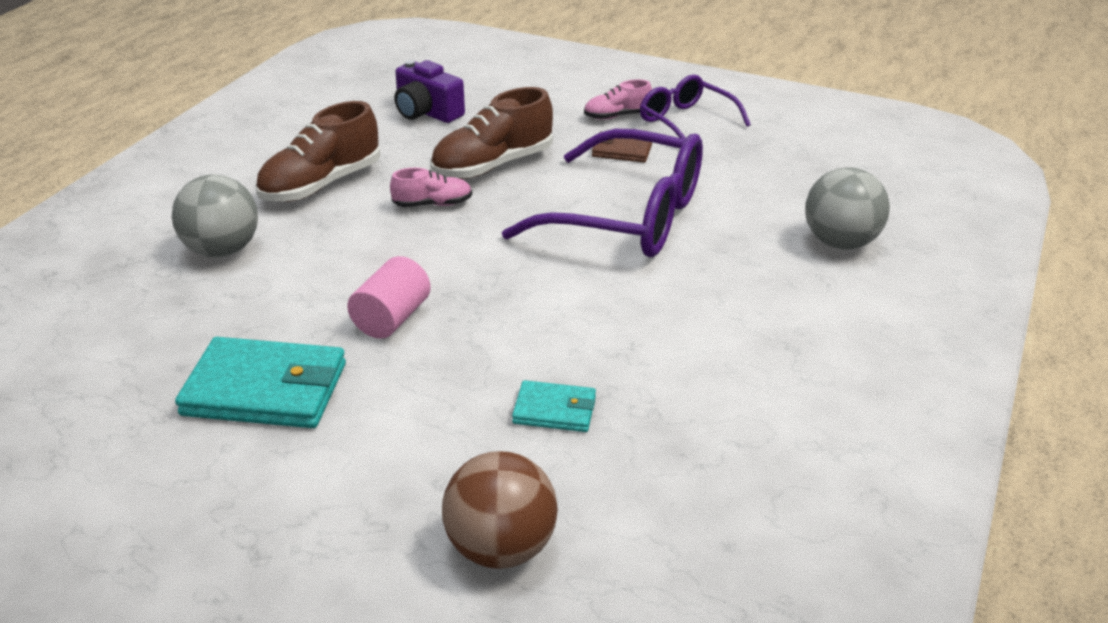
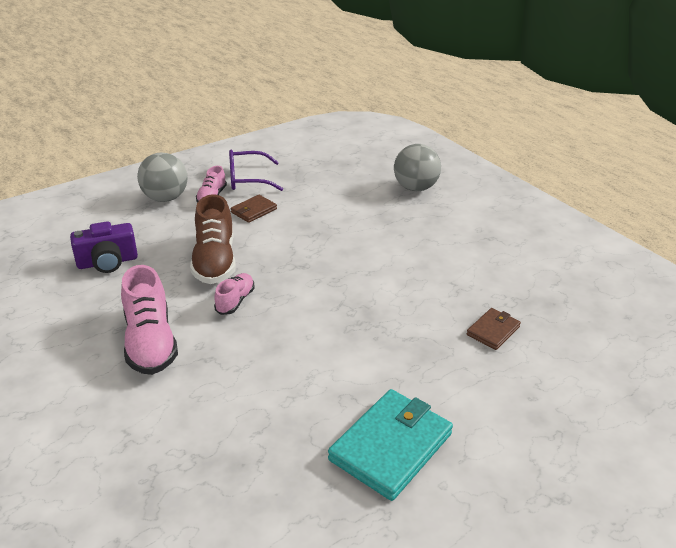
camera: 60 degrees left, 0 degrees up
grey ball [172,175,258,258] -> grey ball moved to [137,153,187,202]
brown shoe [255,101,380,202] -> pink shoe [121,265,178,375]
pink cylinder [347,256,431,339] -> none
brown ball [442,451,558,569] -> none
purple glasses [502,129,703,257] -> none
turquoise wallet [512,380,596,432] -> brown wallet [467,308,521,350]

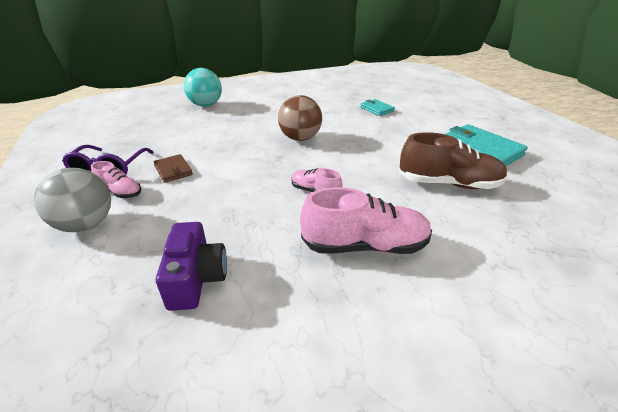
camera: 75 degrees left, 0 degrees up
brown shoe [190,194,236,284] -> brown shoe moved to [399,132,507,189]
grey ball [394,144,441,191] -> turquoise ball [184,68,222,107]
brown wallet [467,308,521,350] -> turquoise wallet [360,99,395,116]
none -> brown ball [278,95,322,141]

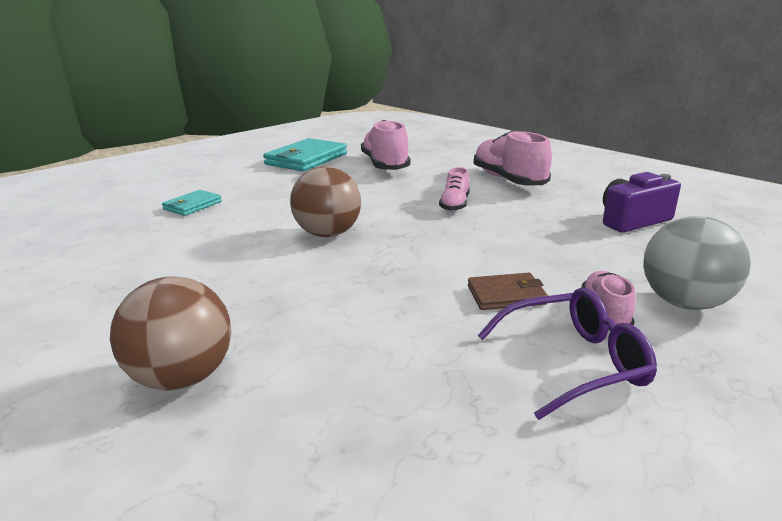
camera: 110 degrees left, 10 degrees down
brown wallet [153,154,193,183] -> brown wallet turned 45 degrees clockwise [468,273,548,310]
turquoise ball [184,68,222,107] -> brown ball [110,276,231,390]
brown shoe [399,132,507,189] -> pink shoe [361,120,410,170]

